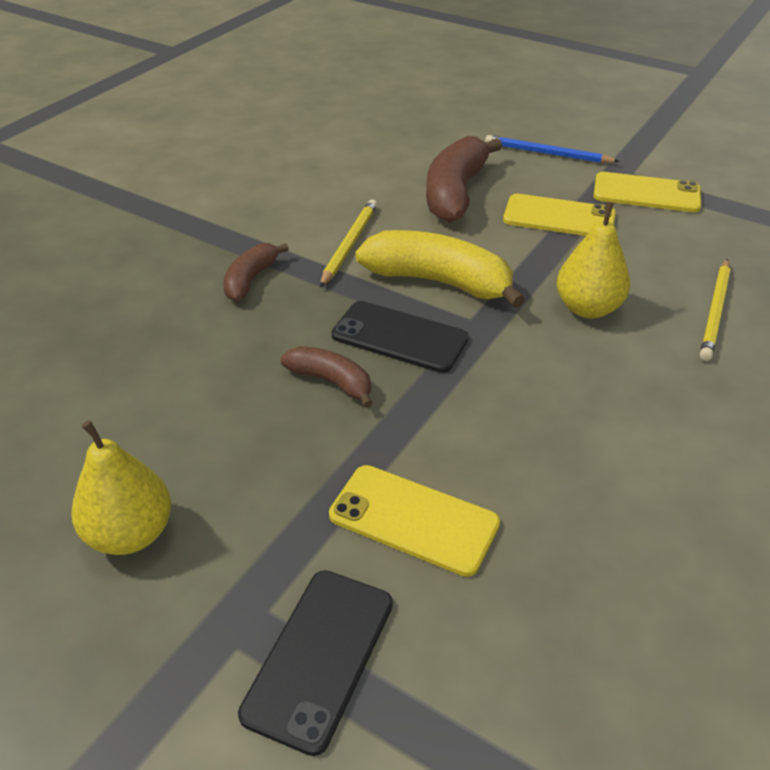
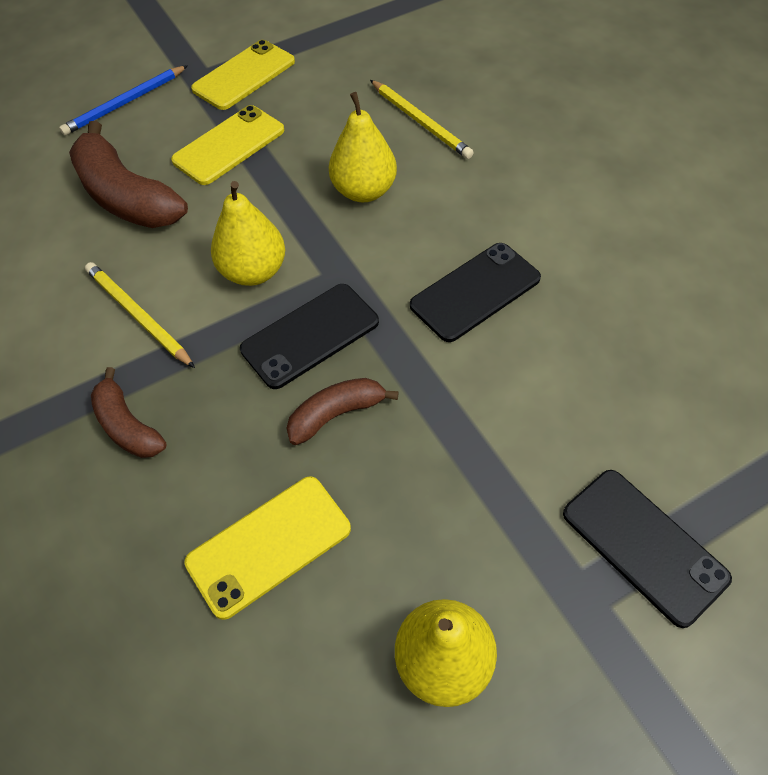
camera: 60 degrees left, 15 degrees up
yellow phone [329,465,500,577] -> yellow phone moved to [184,476,351,620]
yellow banana [355,230,525,308] -> yellow pear [211,181,285,286]
none -> black phone [410,243,541,342]

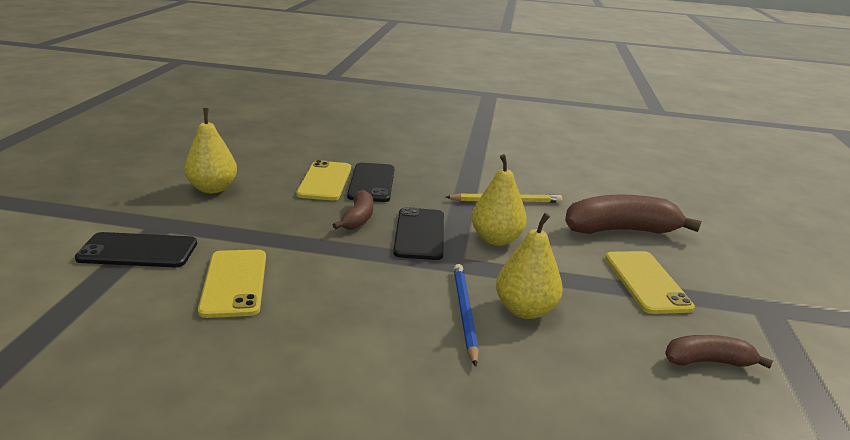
camera: 125 degrees right, 30 degrees down
blue pencil [59,65,188,136] -> blue pencil moved to [454,264,479,367]
brown banana [91,367,166,458] -> brown banana moved to [665,335,773,369]
yellow phone [191,40,295,110] -> yellow phone moved to [198,250,266,318]
yellow pencil [370,80,474,159] -> none
black phone [410,243,541,342] -> black phone moved to [347,163,394,202]

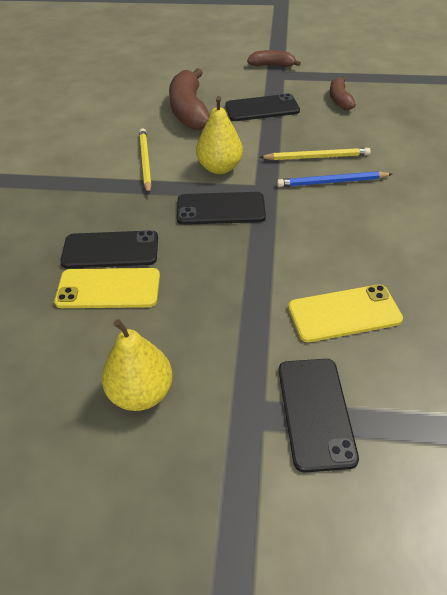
camera: 90 degrees left, 20 degrees up
brown banana [333,190,373,230] -> brown banana moved to [247,50,301,67]
yellow pear [496,213,563,319] -> yellow pencil [259,148,371,160]
yellow phone [605,251,695,314] -> black phone [225,93,300,121]

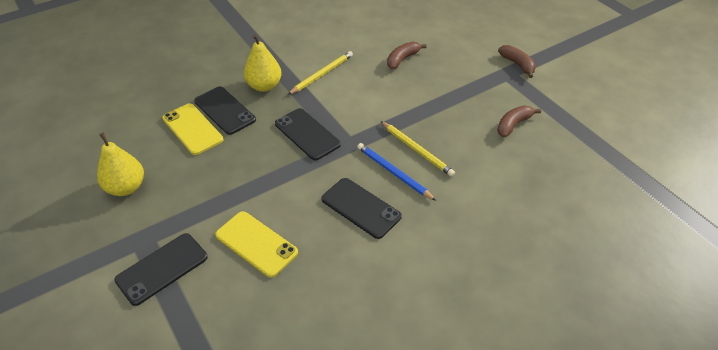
camera: 50 degrees right, 0 degrees up
brown banana [169,68,210,130] -> brown banana [387,41,426,69], size x0.56
yellow pear [196,96,243,174] -> yellow pear moved to [244,34,282,92]
black phone [225,93,300,121] -> black phone moved to [321,178,402,239]

